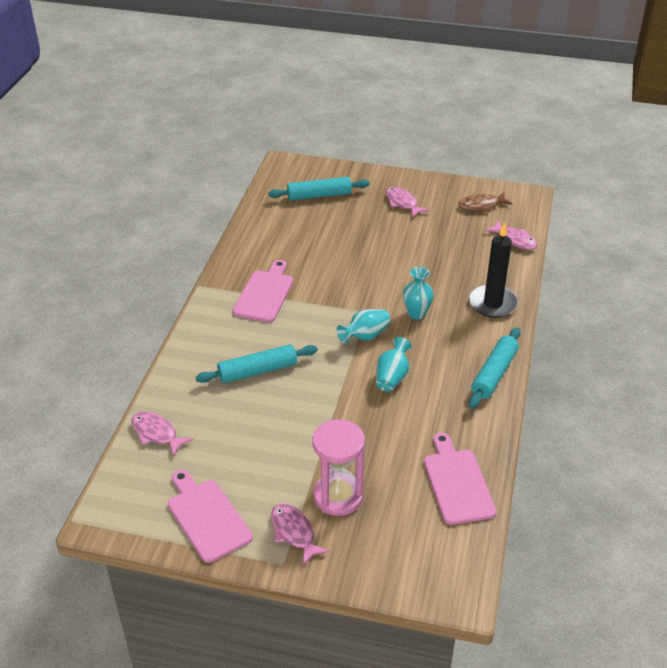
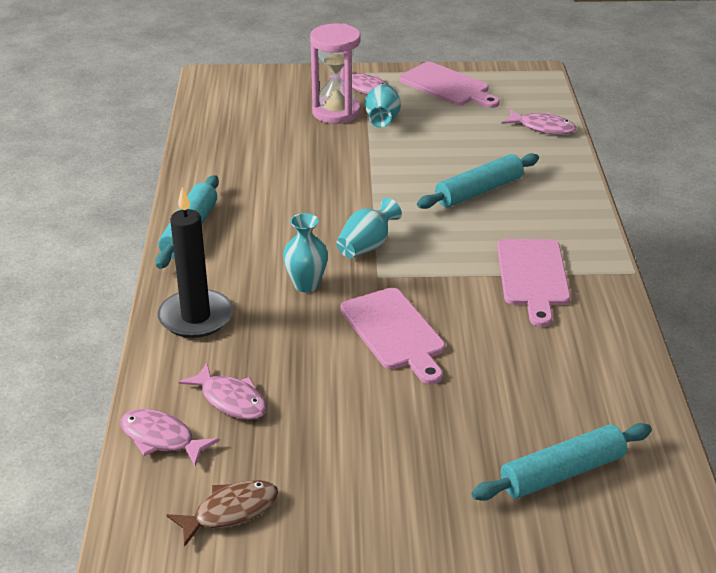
camera: 165 degrees right, 5 degrees down
turquoise vase [376,337,412,392] -> turquoise vase moved to [365,84,401,128]
pink fish [386,187,429,218] -> pink fish moved to [179,363,267,420]
pink cutting board [424,433,496,525] -> pink cutting board moved to [340,288,445,385]

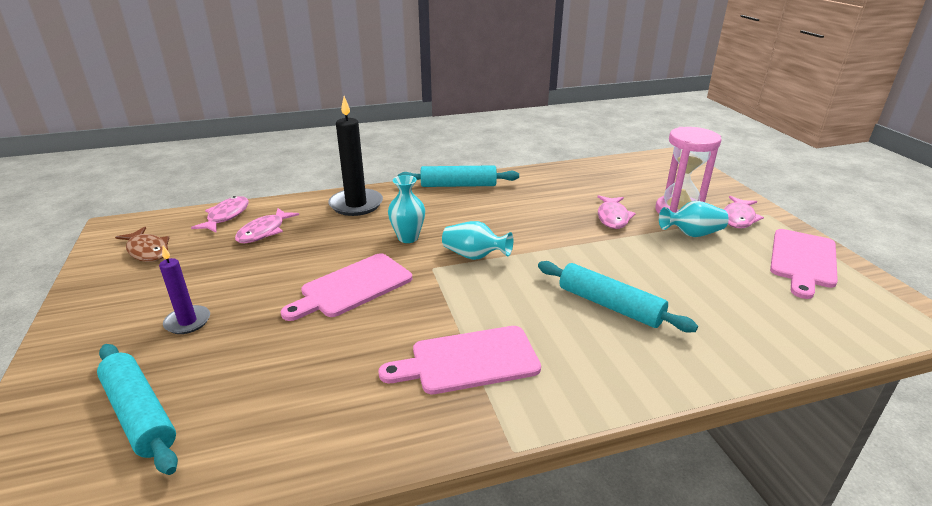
camera: 75 degrees right, 5 degrees down
pink fish [501,109,576,135] -> pink fish moved to [597,195,636,229]
none -> purple candle [159,246,210,334]

